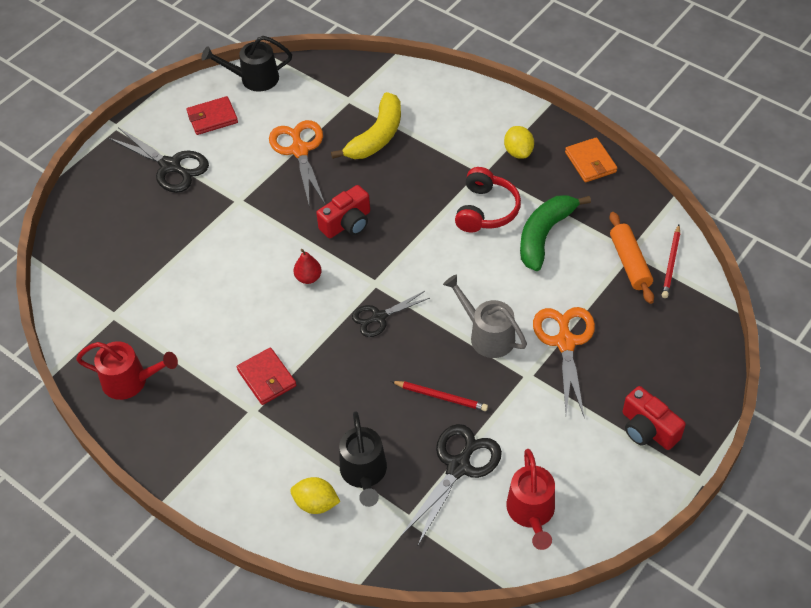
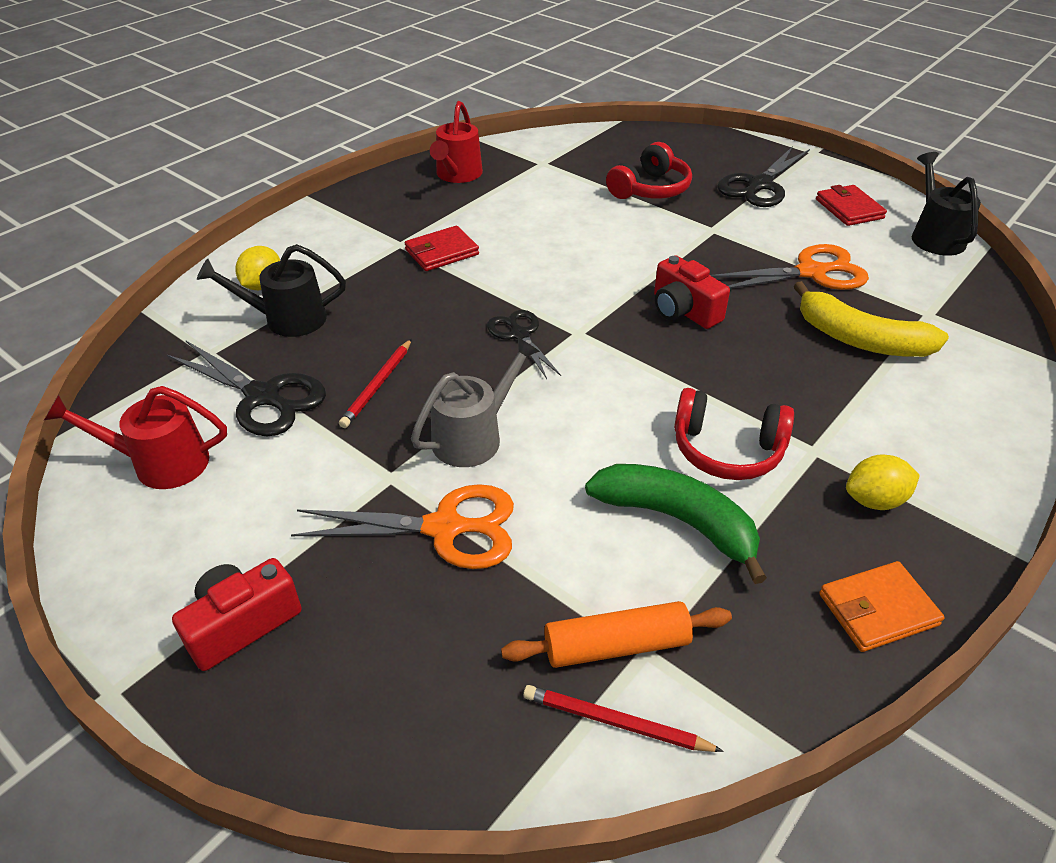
camera: 90 degrees right, 10 degrees down
red pear [293,249,322,284] -> none
none -> red headphones [606,142,692,199]

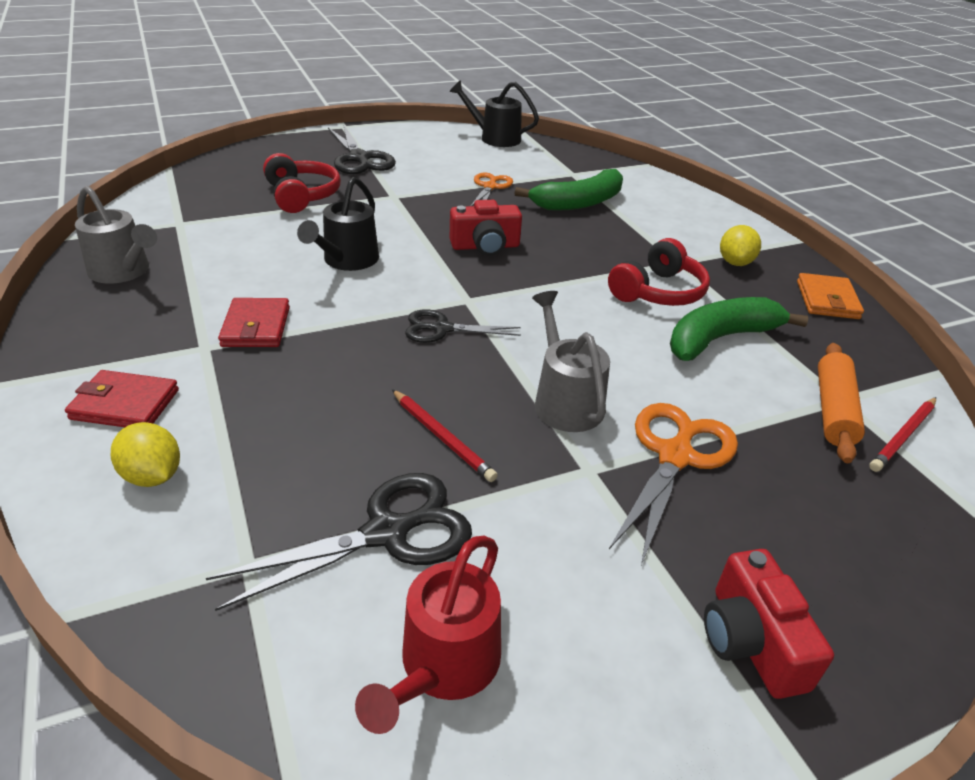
camera: 65 degrees left, 5 degrees down
black watering can [197,244,346,337] -> black watering can moved to [297,177,379,271]
red watering can [430,101,483,183] -> grey watering can [75,186,157,284]
orange scissors [710,244,869,290] -> orange scissors [471,173,513,206], size x0.63
yellow banana [794,281,949,357] -> green banana [515,169,623,211]
red wallet [816,185,887,226] -> red wallet moved to [65,370,179,427]

